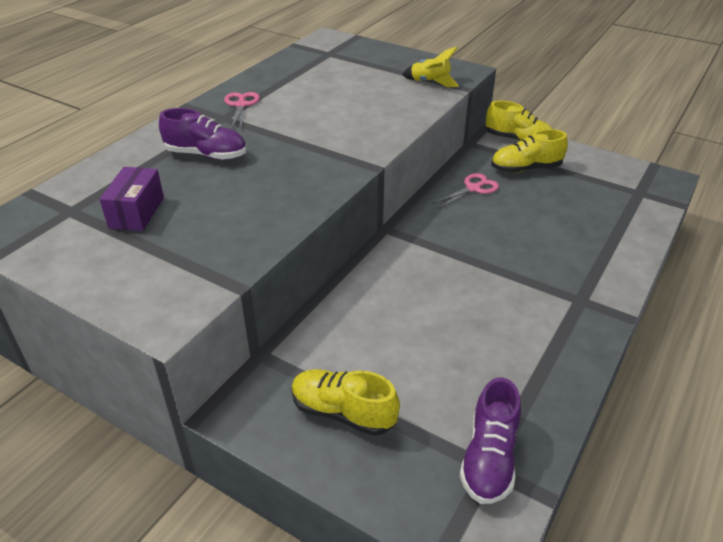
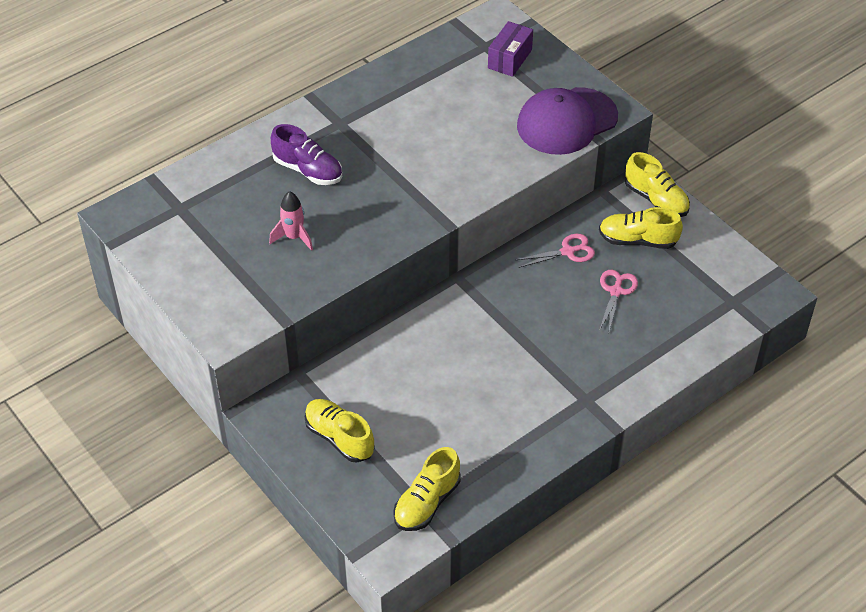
camera: 20 degrees right, 10 degrees up
purple box [99,167,164,231] -> purple box moved to [488,21,533,77]
pink scissors [224,92,260,130] -> pink scissors moved to [599,270,638,331]
yellow rocket [402,47,459,87] -> purple cap [517,87,618,155]
purple shoe [460,378,521,504] -> yellow shoe [393,447,461,531]
none -> pink rocket [269,191,313,251]

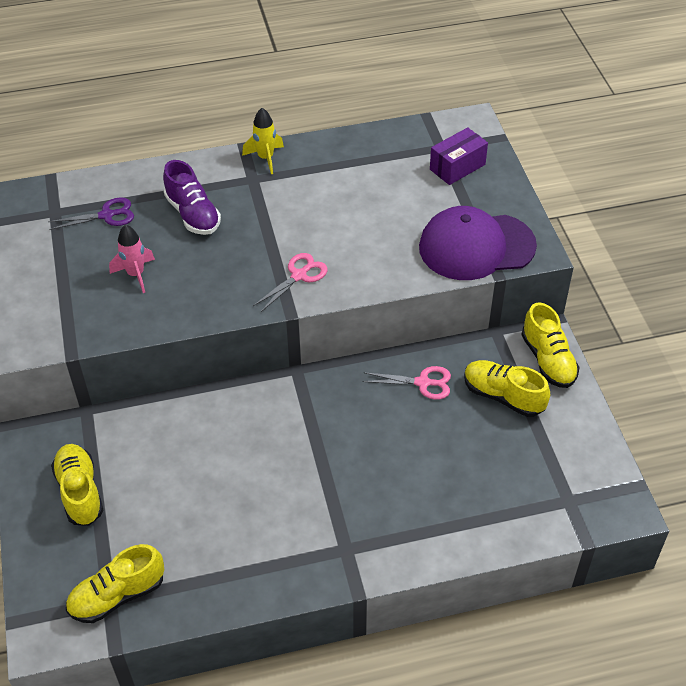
camera: 25 degrees right, 0 degrees up
pink scissors [599,270,638,331] -> pink scissors moved to [253,253,328,312]
none -> purple scissors [48,197,134,230]
none -> yellow rocket [242,108,284,174]

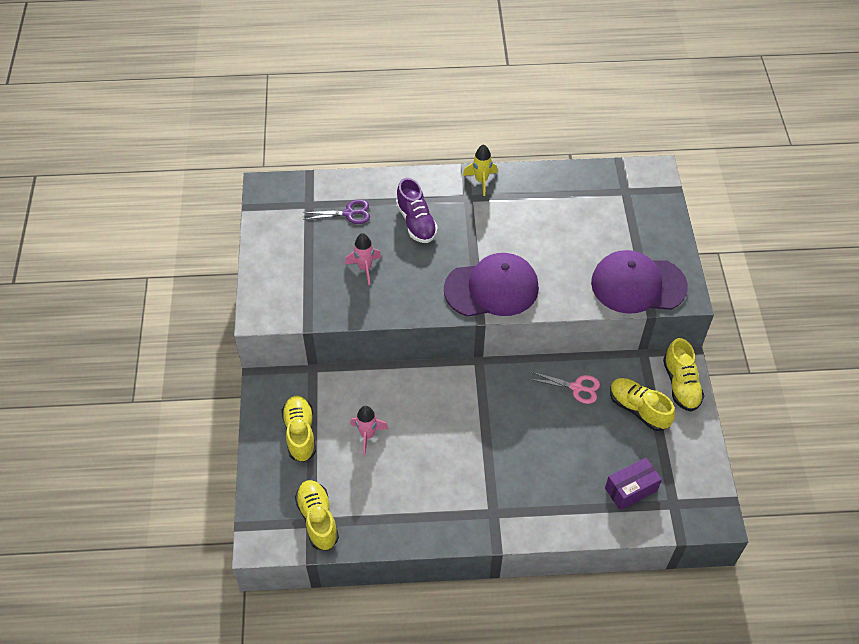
camera: 10 degrees right, 5 degrees up
yellow shoe [66,544,164,623] -> yellow shoe turned 90 degrees clockwise [295,480,339,550]
pink scissors [253,253,328,312] -> purple cap [444,253,539,317]
purple box [430,127,488,185] -> purple box moved to [605,458,662,510]
none -> pink rocket [350,406,389,455]

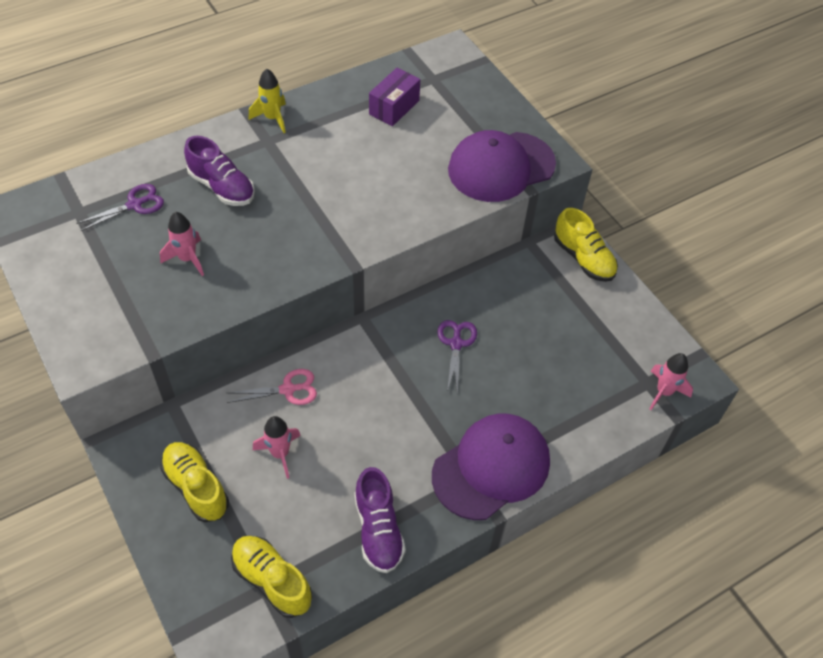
camera: 30 degrees left, 0 degrees up
purple cap [444,253,539,317] -> purple cap moved to [432,414,550,520]
pink scissors [530,372,600,404] -> pink scissors moved to [227,369,317,405]
purple box [605,458,662,510] -> purple box moved to [369,68,420,126]
yellow shoe [610,378,675,431] -> none
none -> purple shoe [354,467,406,573]
none -> purple scissors [437,320,477,395]
none -> pink rocket [649,353,693,410]

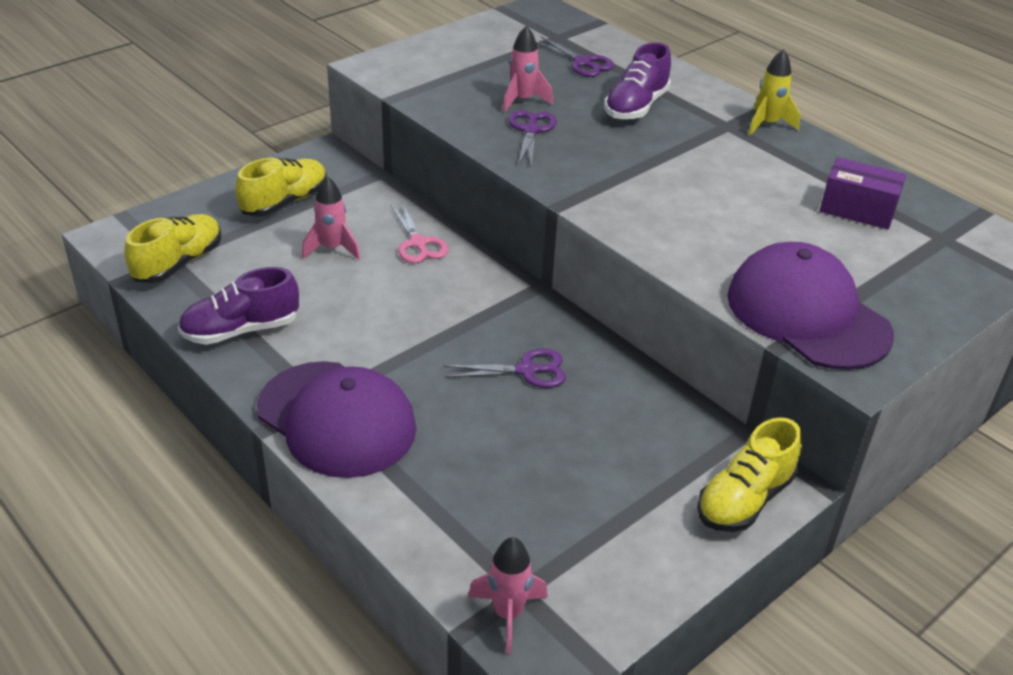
camera: 80 degrees right, 15 degrees down
none -> purple scissors [508,110,557,167]

